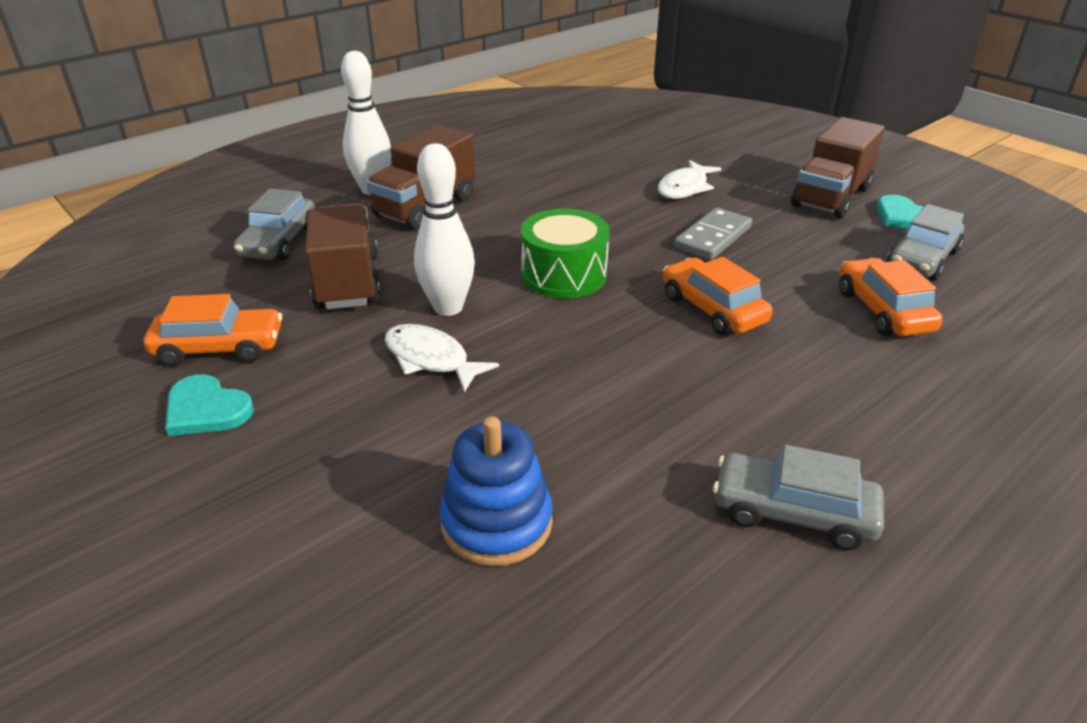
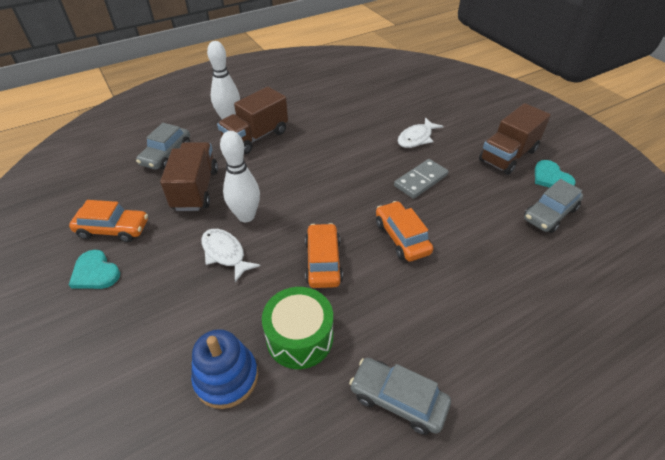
camera: 10 degrees right, 10 degrees up
green drum [521,209,610,298] -> green drum moved to [262,287,333,369]
orange car [839,258,943,336] -> orange car moved to [305,223,343,288]

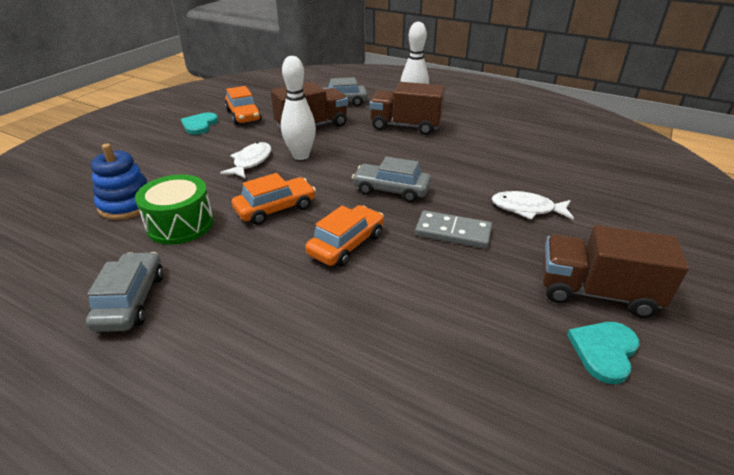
camera: 60 degrees right, 10 degrees down
grey car [524,179,583,233] -> grey car moved to [352,156,431,202]

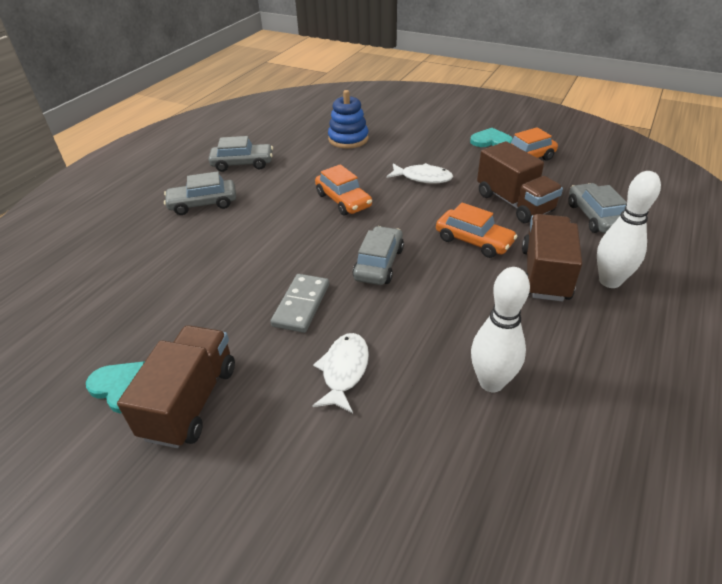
camera: 90 degrees right, 5 degrees up
green drum [135,174,214,245] -> none
white bowling pin [281,56,316,160] -> white bowling pin moved to [471,267,530,392]
orange car [305,205,384,267] -> orange car moved to [436,203,517,258]
none -> grey car [164,171,236,215]

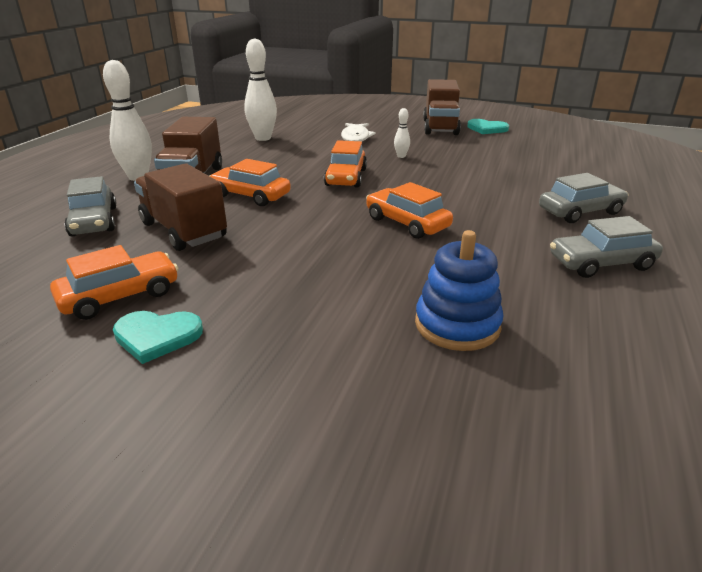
camera: 170 degrees right, 10 degrees down
grey domino [270,274,329,333] -> white bowling pin [394,108,410,158]
grey car [353,226,404,285] -> orange car [324,140,367,188]
white fish [387,163,453,184] -> none

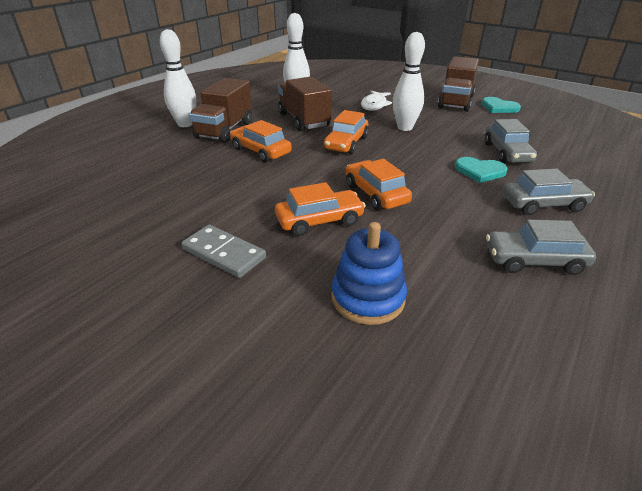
camera: 15 degrees right, 5 degrees up
orange car [50,245,178,320] -> orange car moved to [275,182,366,236]
grey car [64,176,117,236] -> grey car moved to [485,119,537,163]
turquoise heart [113,311,203,364] -> turquoise heart moved to [455,157,508,183]
brown truck [134,163,227,251] -> brown truck moved to [278,77,332,131]
white bowling pin [394,108,410,158] -> white bowling pin [392,32,425,131], size x2.11
none -> grey domino [181,225,266,278]

